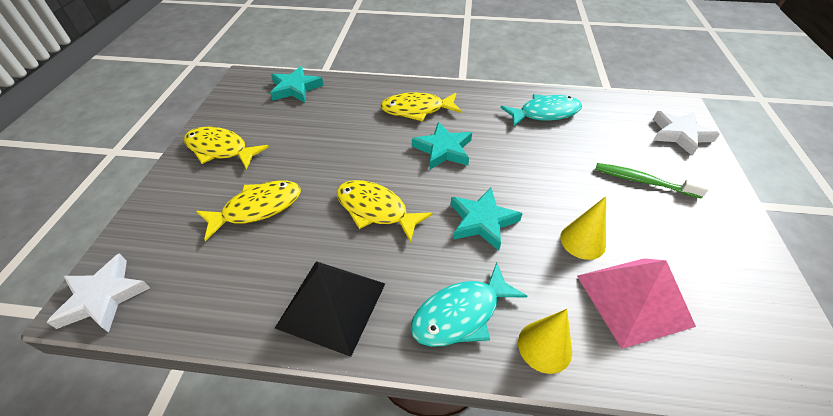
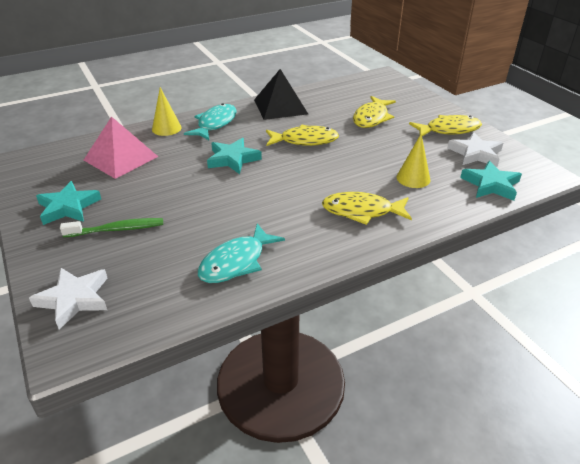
camera: 145 degrees right, 10 degrees down
white star [47,253,150,333] -> white star moved to [448,132,503,167]
yellow fish [381,92,462,122] -> yellow fish turned 135 degrees counterclockwise [322,192,412,225]
turquoise star [412,122,472,170] -> turquoise star moved to [36,181,101,225]
yellow cone [560,196,606,260] -> yellow cone moved to [396,134,431,188]

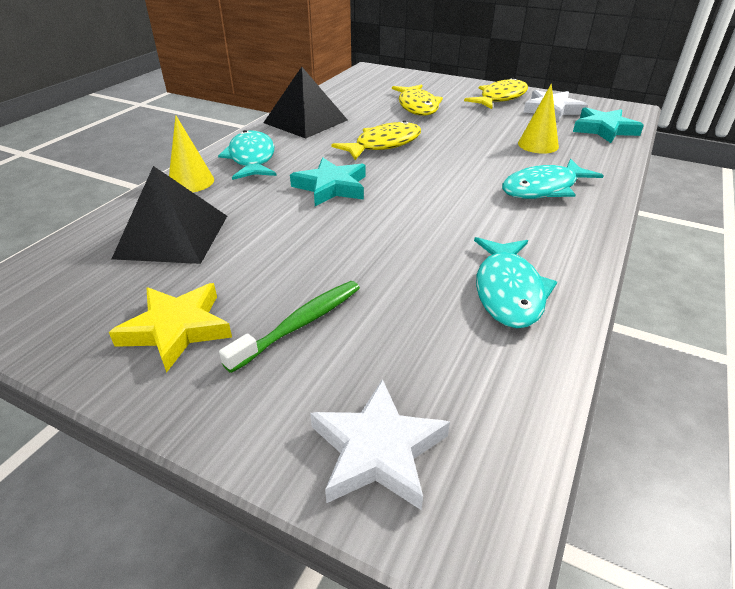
camera: 35 degrees left, 0 degrees up
turquoise star [36,181,101,225] -> yellow star [109,283,232,373]
pink pyramid [84,116,158,179] -> black pyramid [112,166,227,264]
yellow fish [322,192,412,225] -> turquoise fish [502,159,604,199]

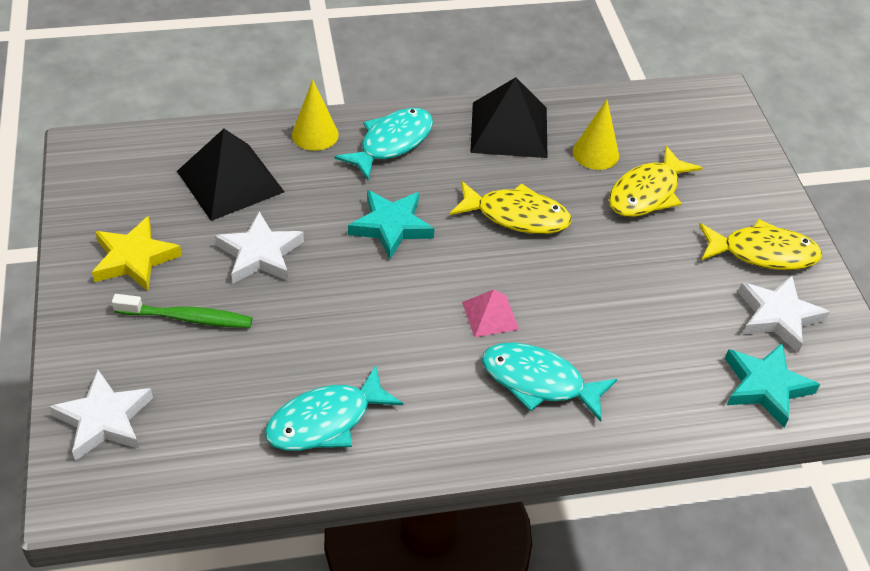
camera: 50 degrees right, 10 degrees up
yellow cone [518,84,559,154] -> yellow cone moved to [573,99,619,170]
none -> white star [215,212,304,283]
none -> pink pyramid [462,289,519,337]

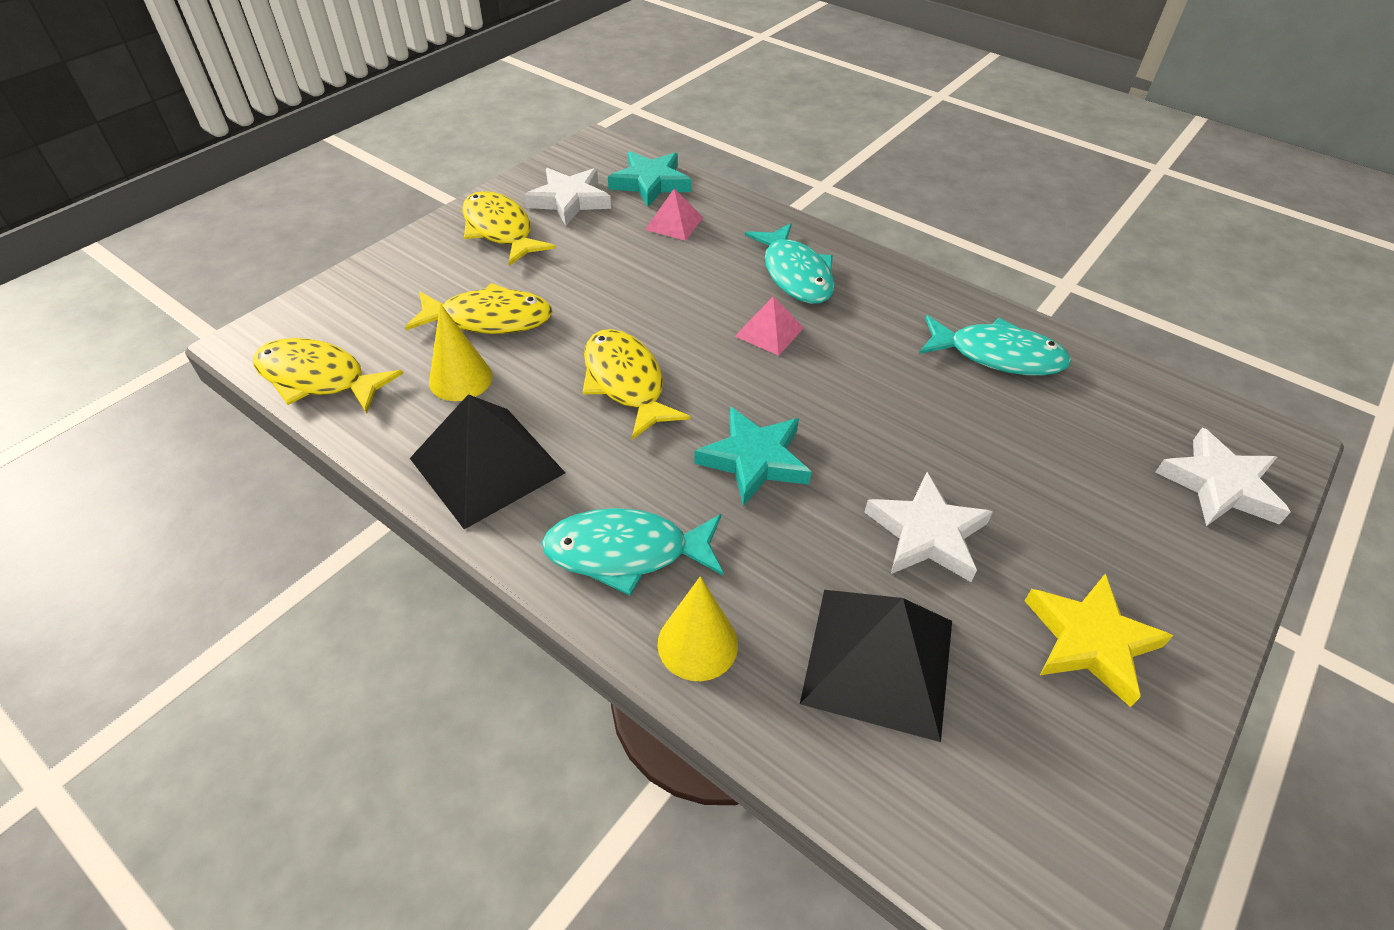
camera: 130 degrees left, 0 degrees up
green toothbrush [112,294,252,328] -> none
none -> yellow fish [253,338,403,414]
none -> pink pyramid [645,189,703,241]

